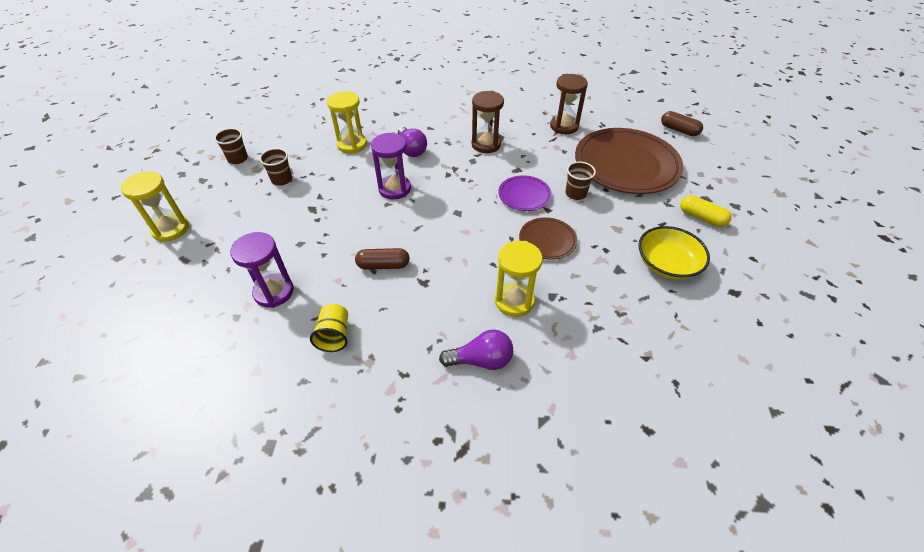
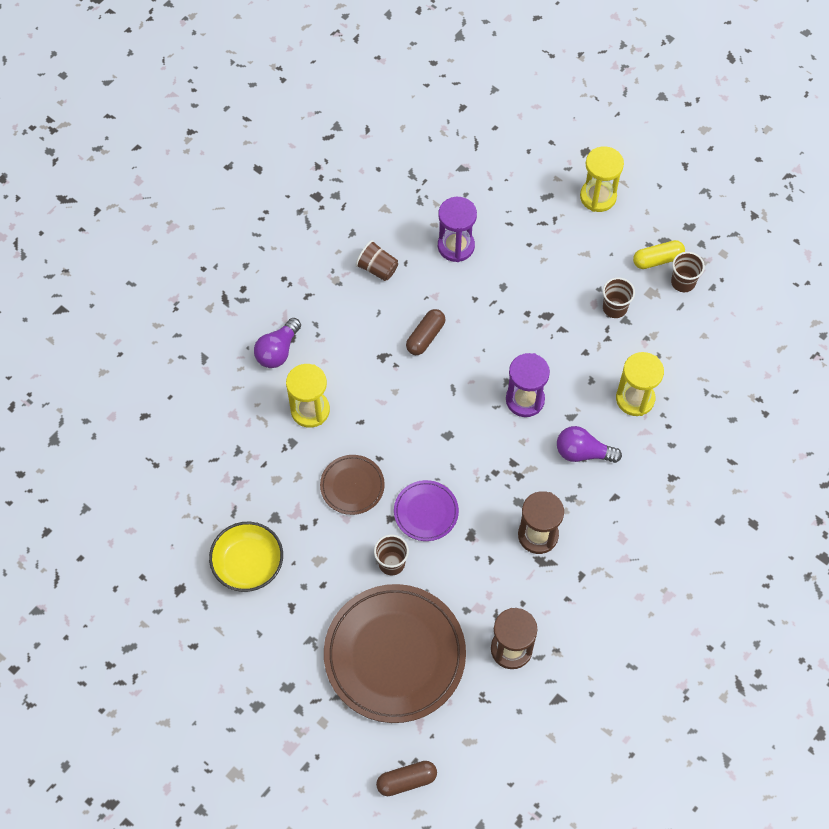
camera: 125 degrees right, 15 degrees up
yellow cup [310,304,348,352] -> brown cup [356,240,398,281]
yellow capsule [680,195,732,227] -> yellow capsule moved to [633,240,685,269]

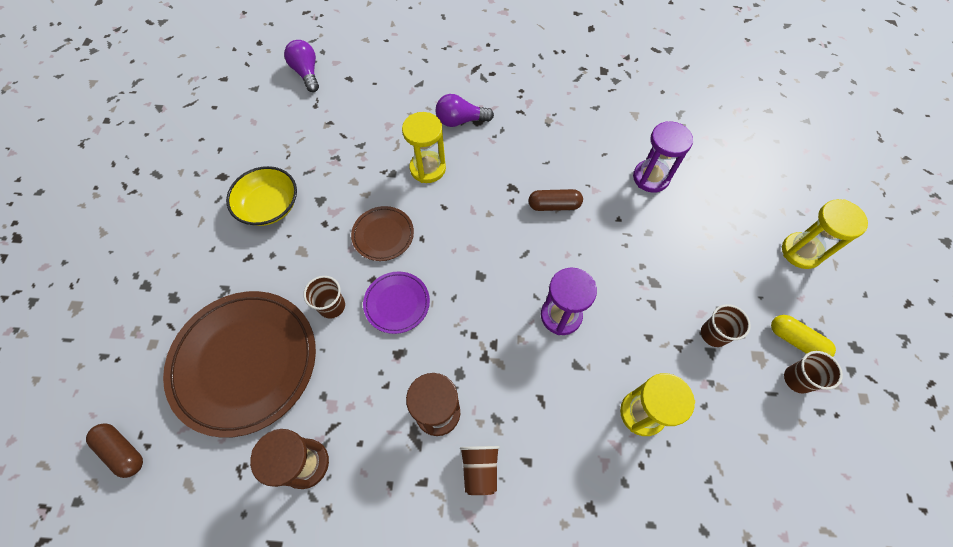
camera: 55 degrees right, 0 degrees up
brown cup [356,240,398,281] -> brown cup moved to [460,446,500,495]
purple light bulb [557,426,622,463] -> purple light bulb moved to [284,40,319,92]

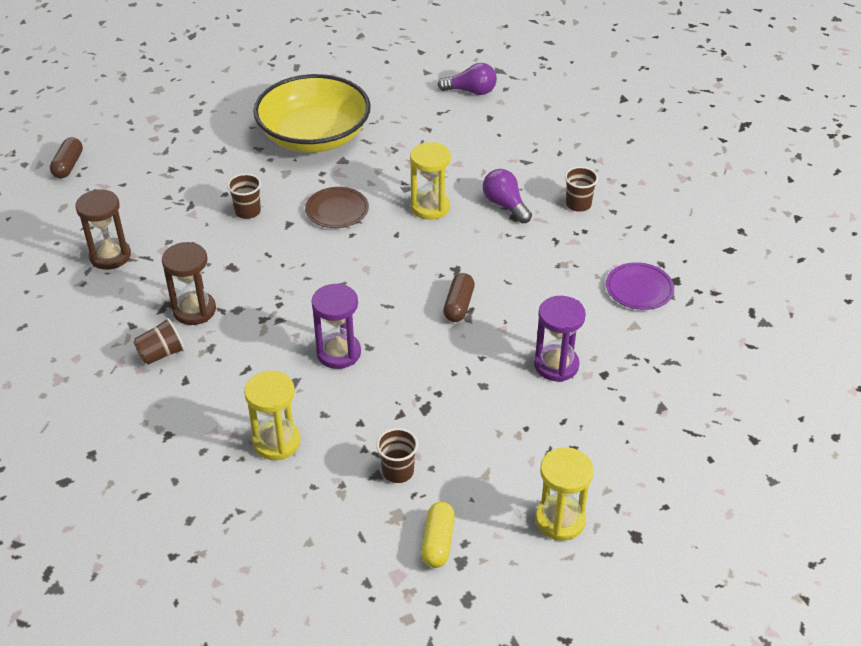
camera: 60 degrees right, 20 degrees down
brown plate [163,291,316,438] -> none
yellow bowl [226,166,297,226] -> yellow bowl [253,74,371,153], size x1.74
purple light bulb [284,40,319,92] -> purple light bulb turned 60 degrees clockwise [438,63,497,95]
purple plate [363,271,430,334] -> purple plate moved to [606,262,674,310]
brown capsule [529,189,583,211] -> brown capsule turned 45 degrees clockwise [443,273,475,322]
brown cup [784,351,843,394] -> brown cup moved to [565,167,598,212]

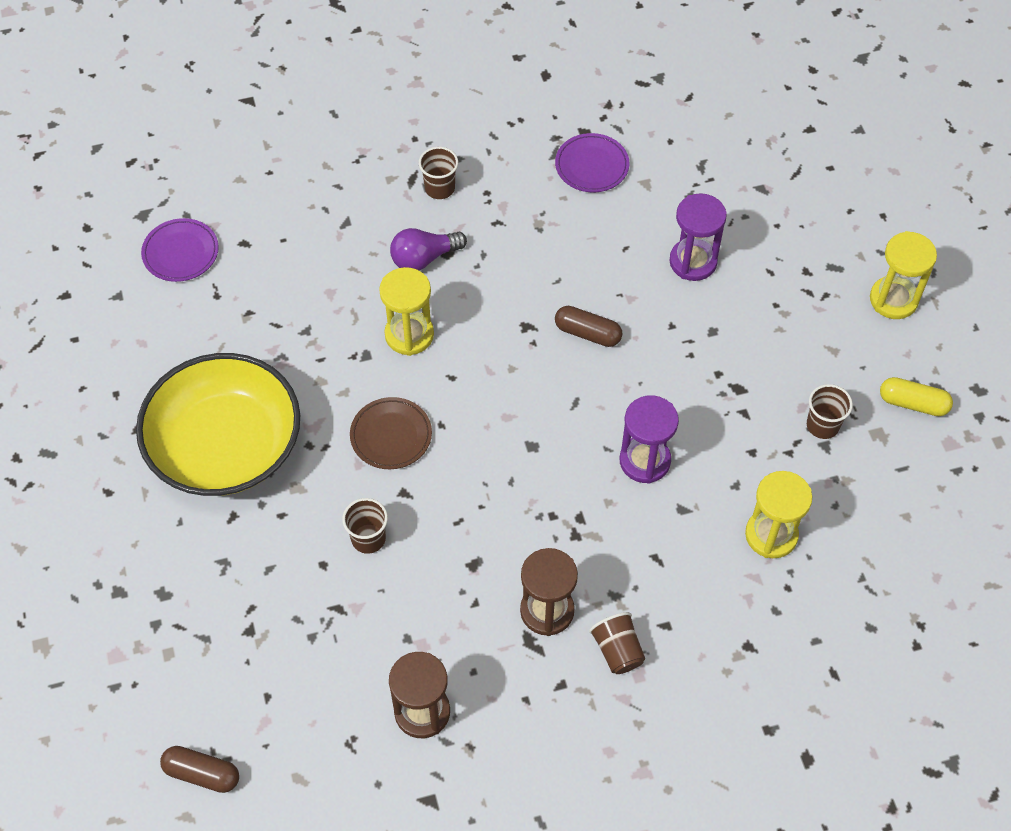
camera: 80 degrees left, 15 degrees up
purple light bulb [438,63,497,95] -> purple plate [141,218,219,282]

